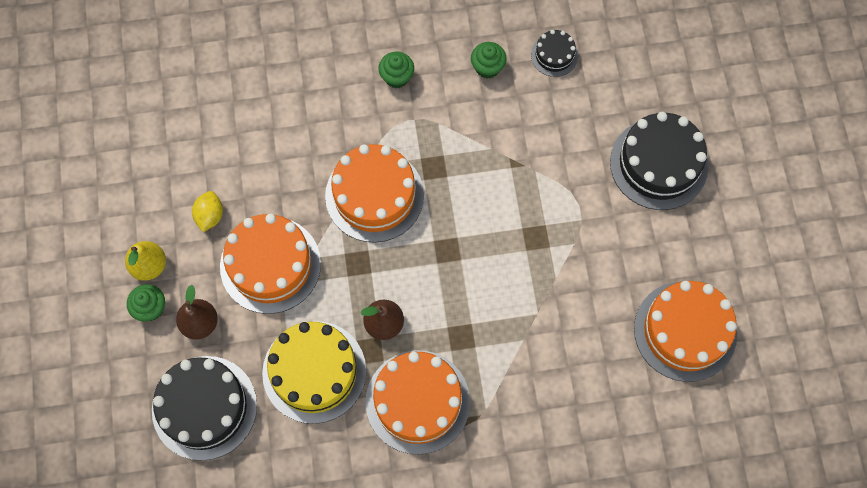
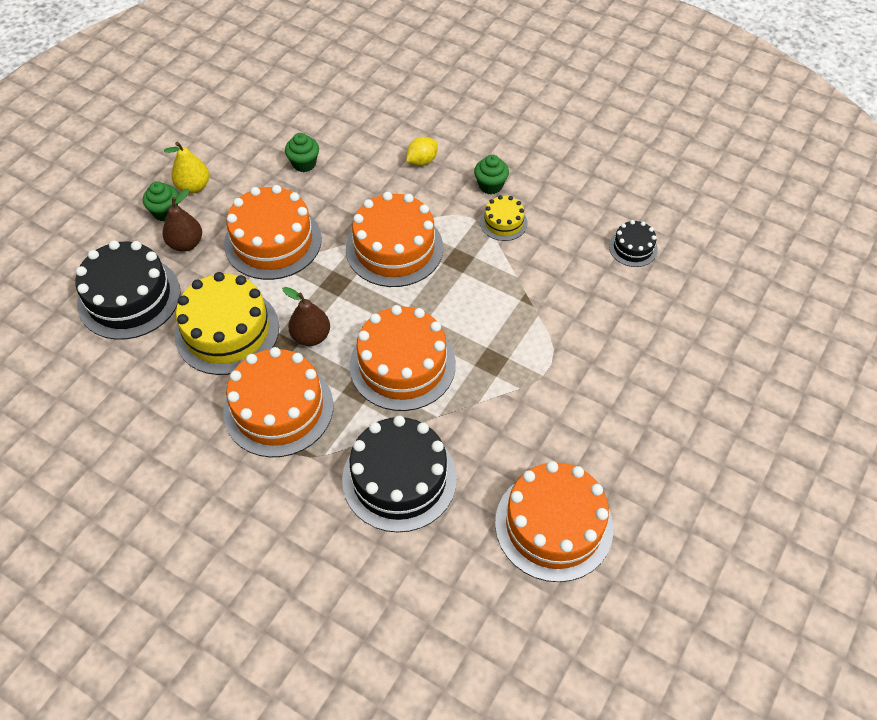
camera: 40 degrees right, 15 degrees down
yellow lemon [192,191,223,232] -> yellow lemon moved to [406,137,438,166]
green cupcake [471,42,507,79] -> green cupcake moved to [285,133,319,172]
black cake [610,112,708,210] -> black cake moved to [342,416,457,532]
none -> orange cake [349,305,456,411]
none -> yellow cake [480,195,528,241]

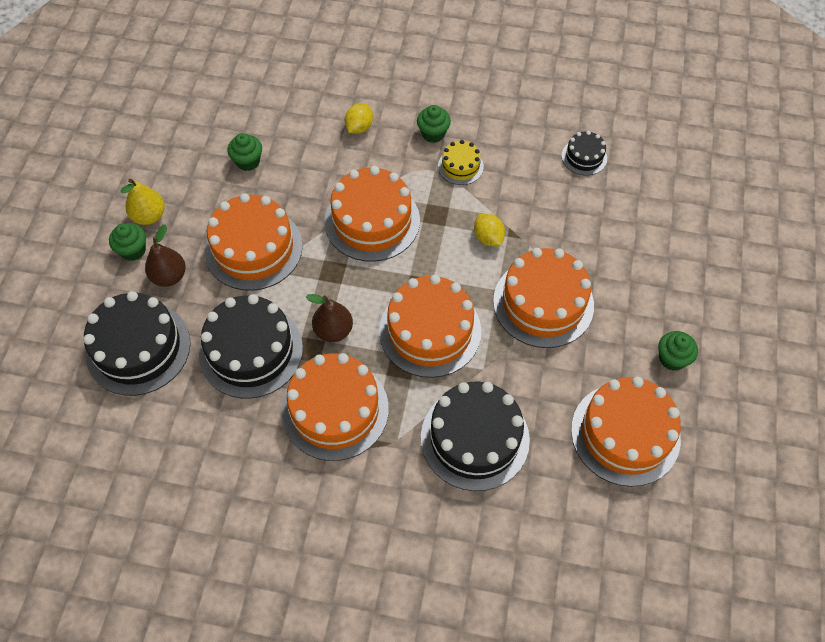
camera: 20 degrees left, 5 degrees up
yellow cake [174,272,279,375] -> black cake [199,294,303,399]
none -> yellow lemon [474,214,505,246]
none -> orange cake [493,248,594,348]
none -> green cupcake [658,331,698,371]

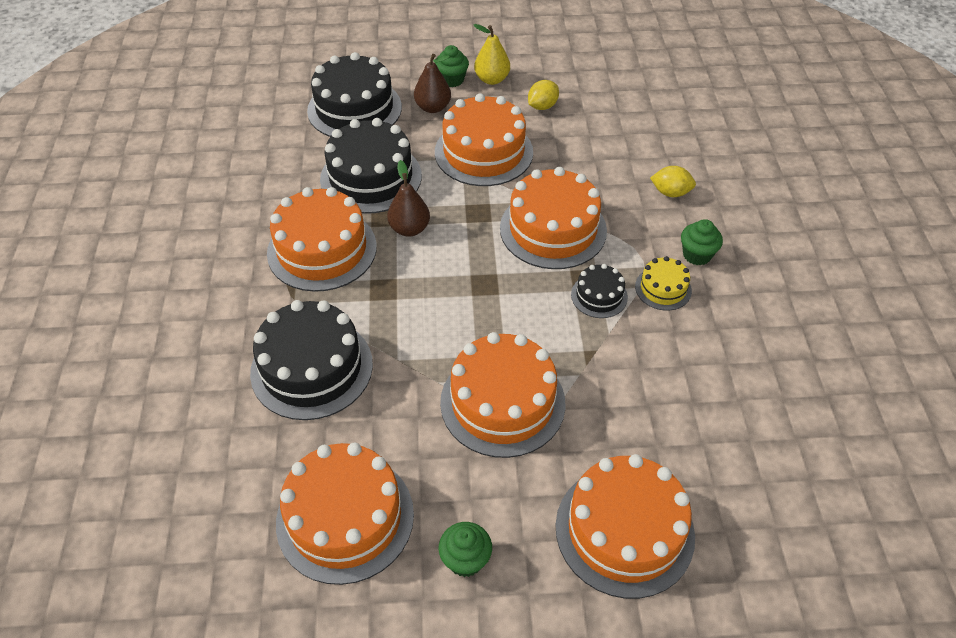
camera: 75 degrees right, 10 degrees down
green cupcake [228,133,262,171] -> none
orange cake [379,275,481,378] -> orange cake moved to [555,454,695,599]
yellow lemon [474,214,505,246] -> yellow lemon moved to [528,80,559,110]
black cake [562,131,607,176] -> black cake moved to [571,264,628,318]

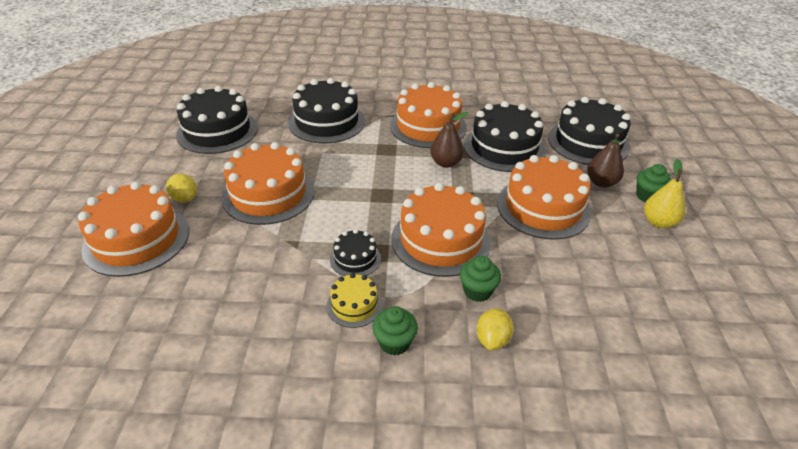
camera: 95 degrees right, 10 degrees down
orange cake [276,443,414,585] -> black cake [176,86,258,154]
green cupcake [439,522,492,577] -> green cupcake moved to [460,256,501,302]
yellow lemon [528,80,559,110] -> yellow lemon moved to [166,173,197,203]

